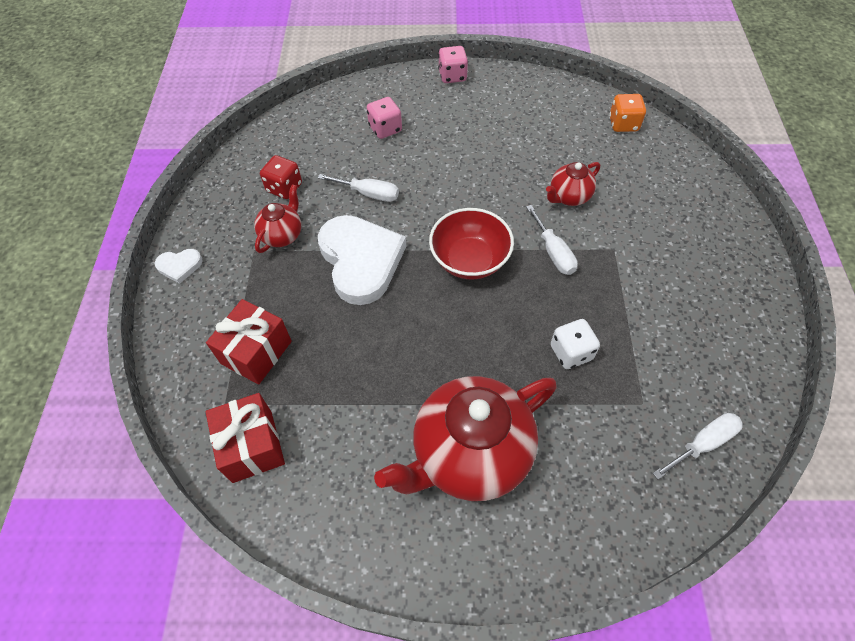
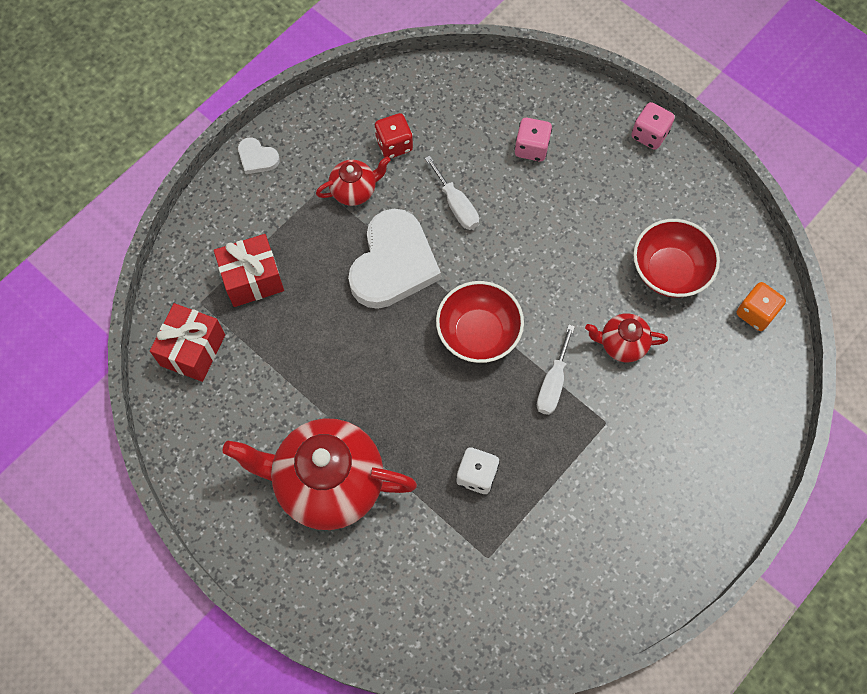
camera: 40 degrees right, 10 degrees up
white screwdriver [653,413,743,479] -> none
none -> red bowl [633,219,720,298]

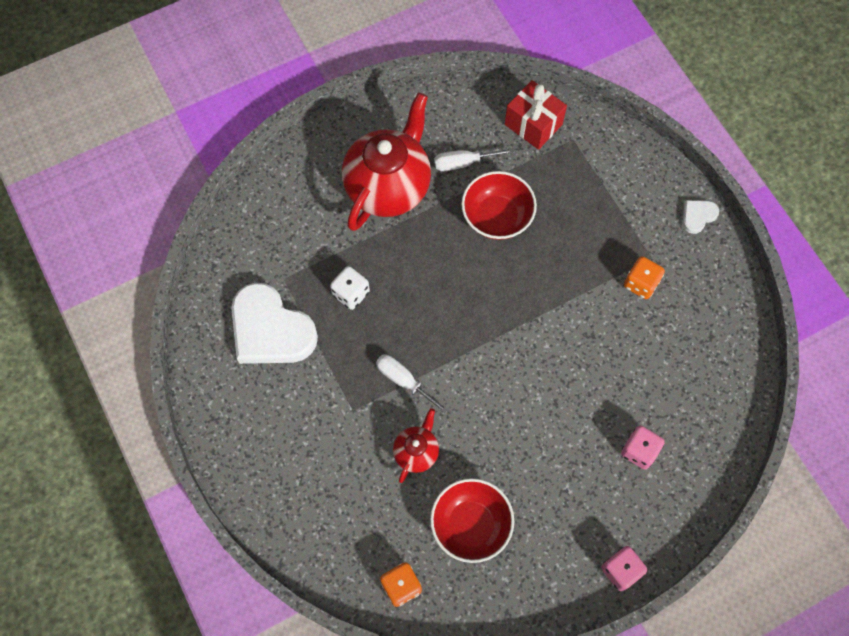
camera: 110 degrees right, 0 degrees up
red gift [214,234,284,307] -> none
red teapot [316,157,390,206] -> orange dice [624,256,665,299]
white heart [348,209,441,309] -> white heart moved to [231,283,318,364]
red dice [374,113,413,159] -> none
white screwdriver [425,155,479,230] -> white screwdriver moved to [434,148,514,171]
red bowl [436,281,524,363] -> red bowl moved to [461,171,537,240]

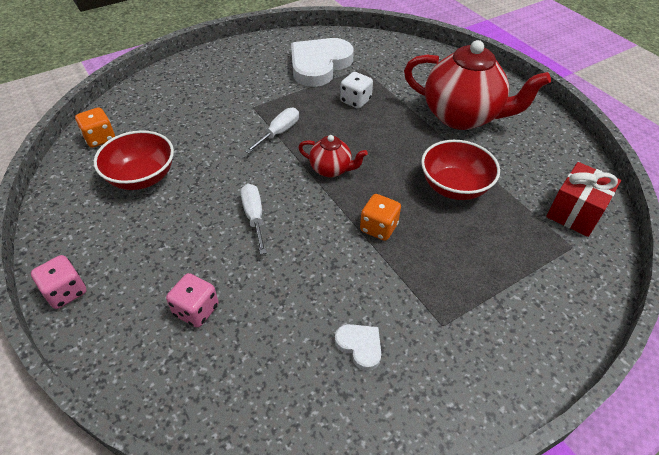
camera: 85 degrees right, 20 degrees down
red teapot [393,408,439,483] -> red teapot moved to [298,135,368,178]
white screwdriver [434,148,514,171] -> white screwdriver moved to [241,184,267,255]
orange dice [624,256,665,299] -> orange dice moved to [360,194,401,241]
white heart [683,200,719,234] -> white heart moved to [335,324,381,371]

